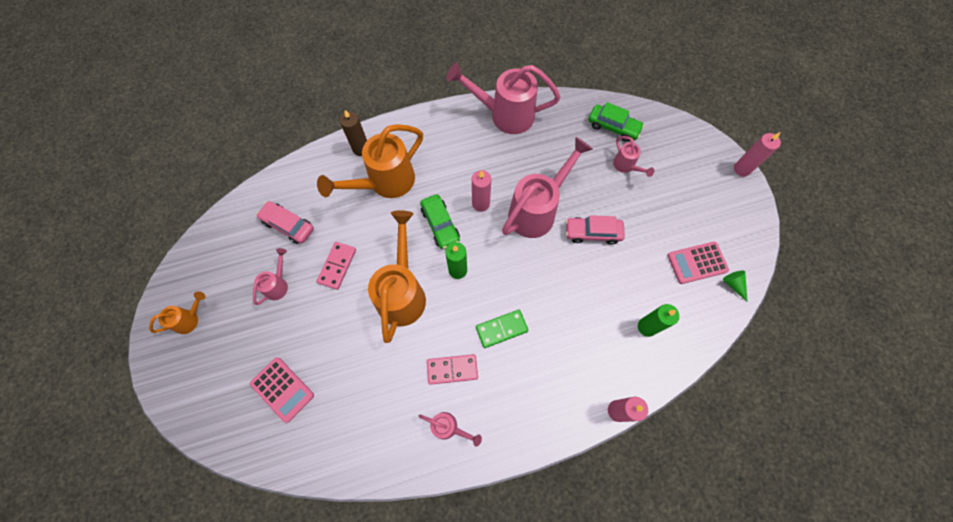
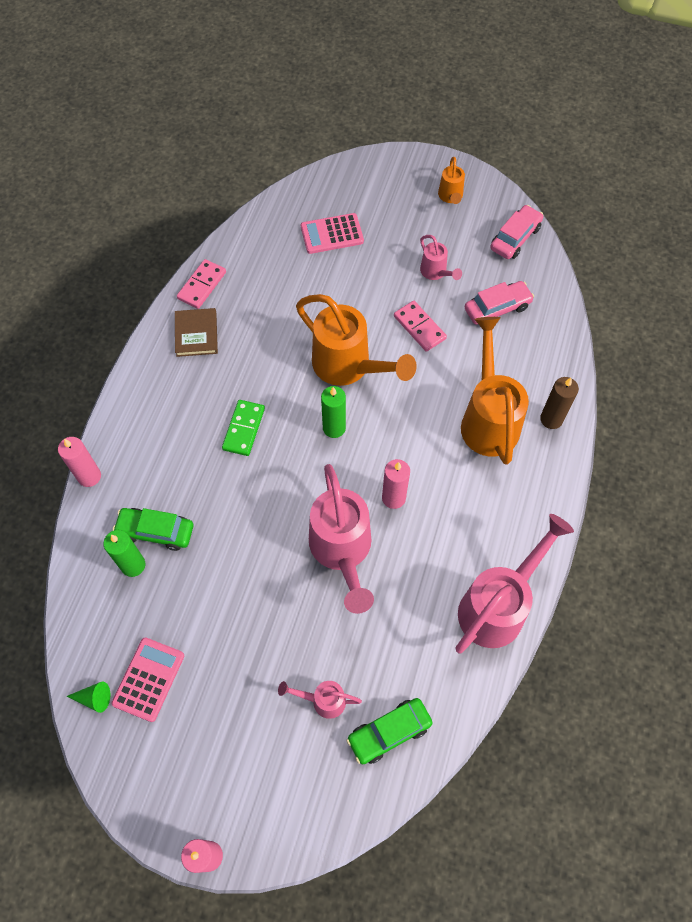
camera: 125 degrees right, 5 degrees down
pink watering can [419,412,482,447] -> brown book [175,308,218,357]
green car [420,194,460,249] -> green car moved to [113,508,194,551]
pink domino [427,354,478,385] -> pink domino moved to [177,259,226,309]
pink car [566,215,625,245] -> pink car moved to [490,205,543,259]

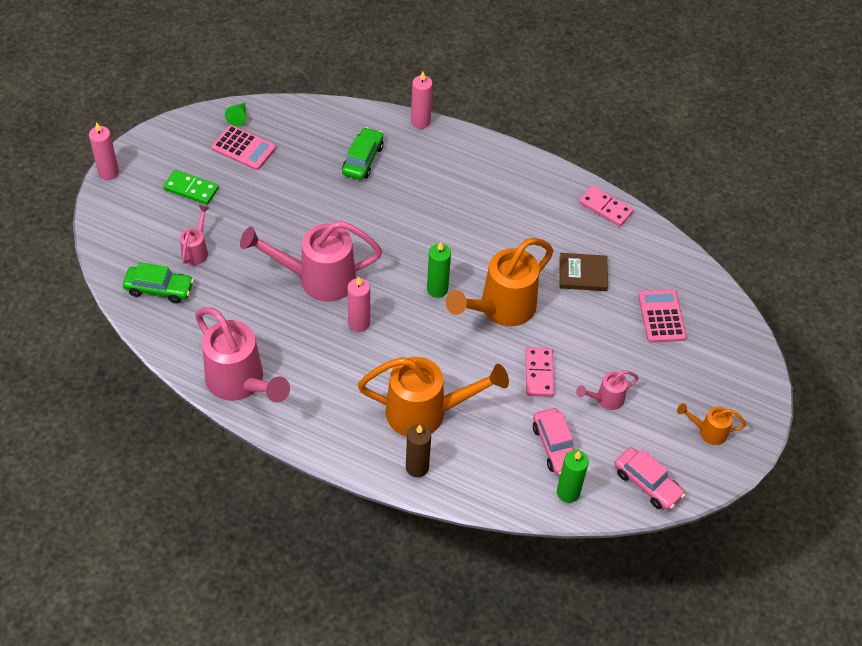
camera: 95 degrees right, 10 degrees down
green candle [103,530,146,577] -> green candle moved to [557,450,589,503]
brown book [175,308,218,357] -> brown book moved to [559,253,608,291]
green domino [222,400,265,456] -> green domino moved to [163,170,219,205]
green car [346,698,433,764] -> green car turned 120 degrees clockwise [123,262,194,303]
pink domino [394,301,447,352] -> pink domino turned 60 degrees counterclockwise [526,347,554,397]

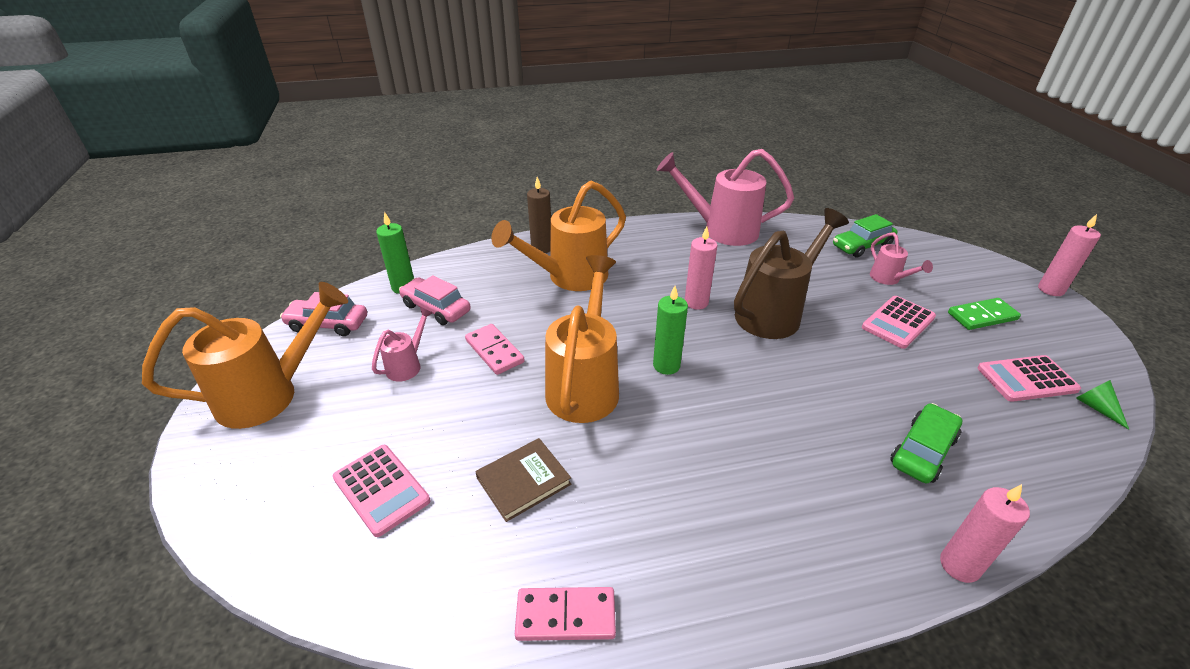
camera: 145 degrees right, 15 degrees down
pink watering can [240,221,382,302] -> brown watering can [734,208,849,339]
green car [342,127,384,180] -> green car turned 120 degrees counterclockwise [890,403,962,483]
orange watering can [677,403,747,445] -> orange watering can [142,282,348,429], size x2.08
none -> pink calculator [862,296,936,349]

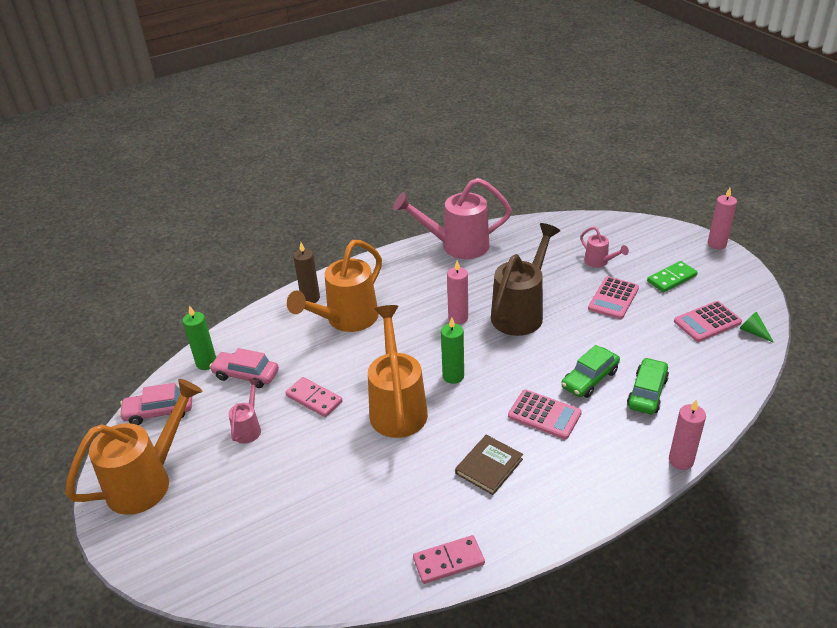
camera: 15 degrees left, 0 degrees up
pink calculator [332,445,430,537] -> pink calculator moved to [508,390,582,439]
brown book [475,438,571,522] -> brown book moved to [455,435,523,495]
green car [833,214,898,258] -> green car moved to [561,345,620,398]

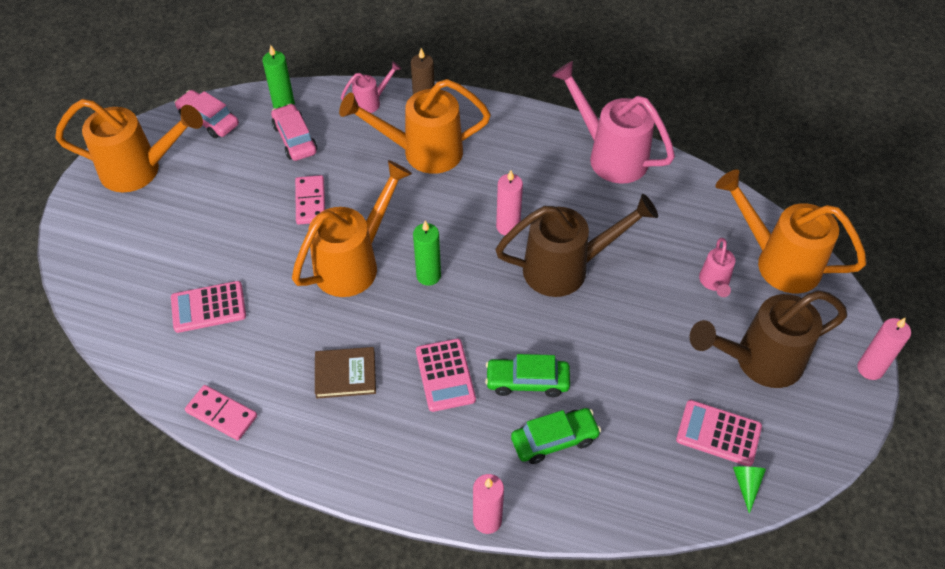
camera: 45 degrees right, 15 degrees up
pink watering can [228,379,261,444] -> pink watering can moved to [341,61,401,113]
pink calculator [588,276,639,319] -> pink calculator moved to [171,281,246,333]
green domino [647,261,698,292] -> brown watering can [690,290,847,388]
none -> orange watering can [715,169,867,293]

